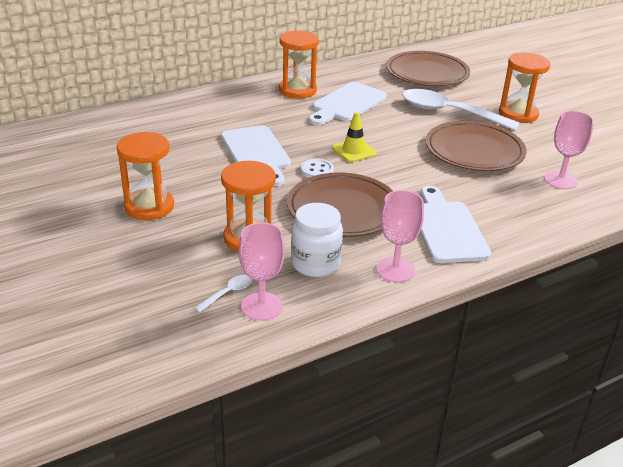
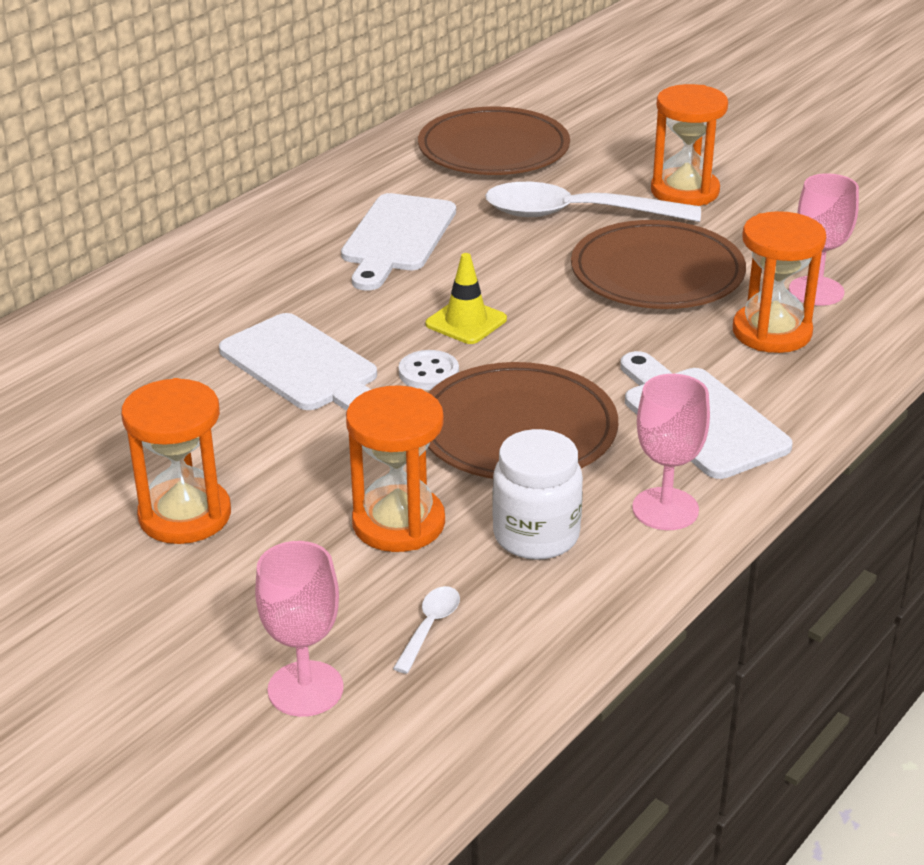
camera: 20 degrees left, 0 degrees up
pink goblet [239,222,285,321] -> pink goblet moved to [255,541,344,717]
orange hourglass [279,30,319,99] -> orange hourglass moved to [733,211,826,353]

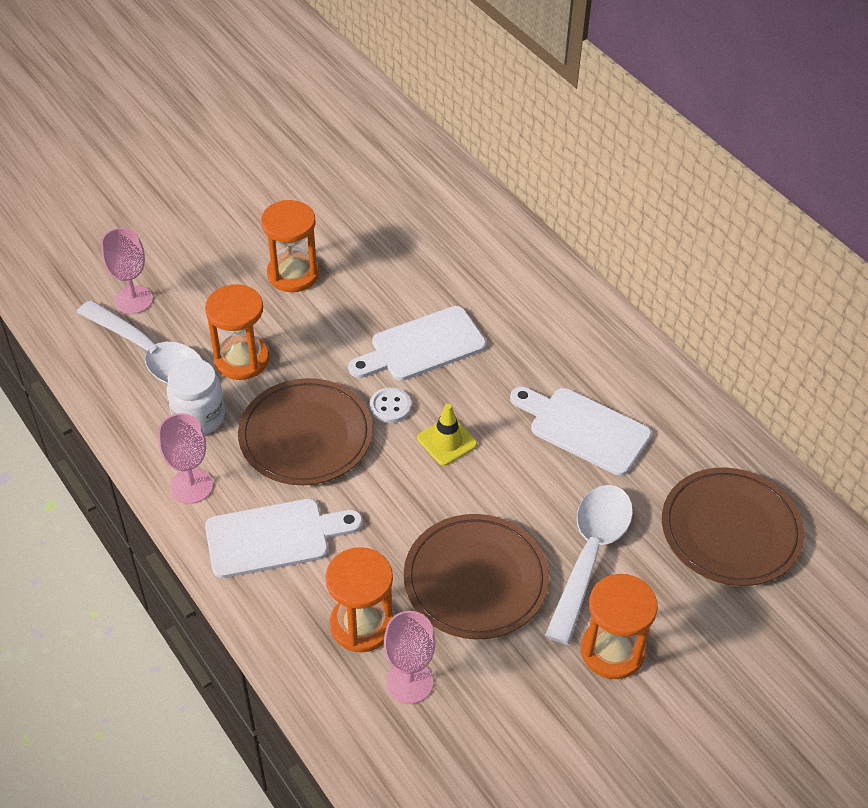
camera: 105 degrees right, 15 degrees up
white spoon [393,586,460,674] -> white spoon [76,300,202,384], size x2.48

